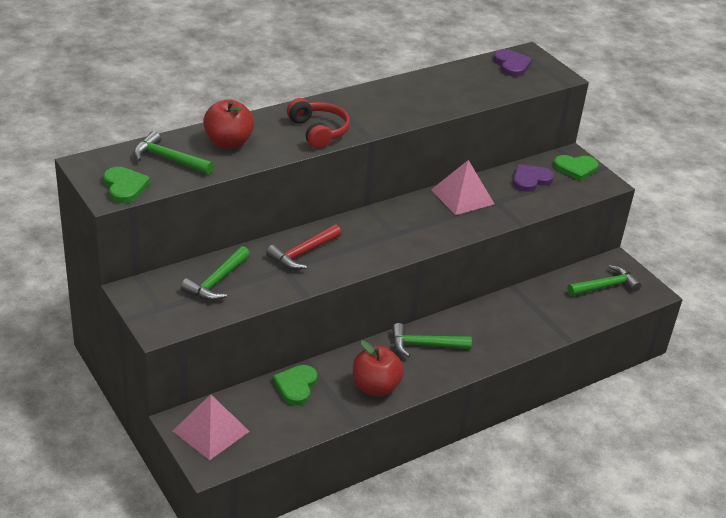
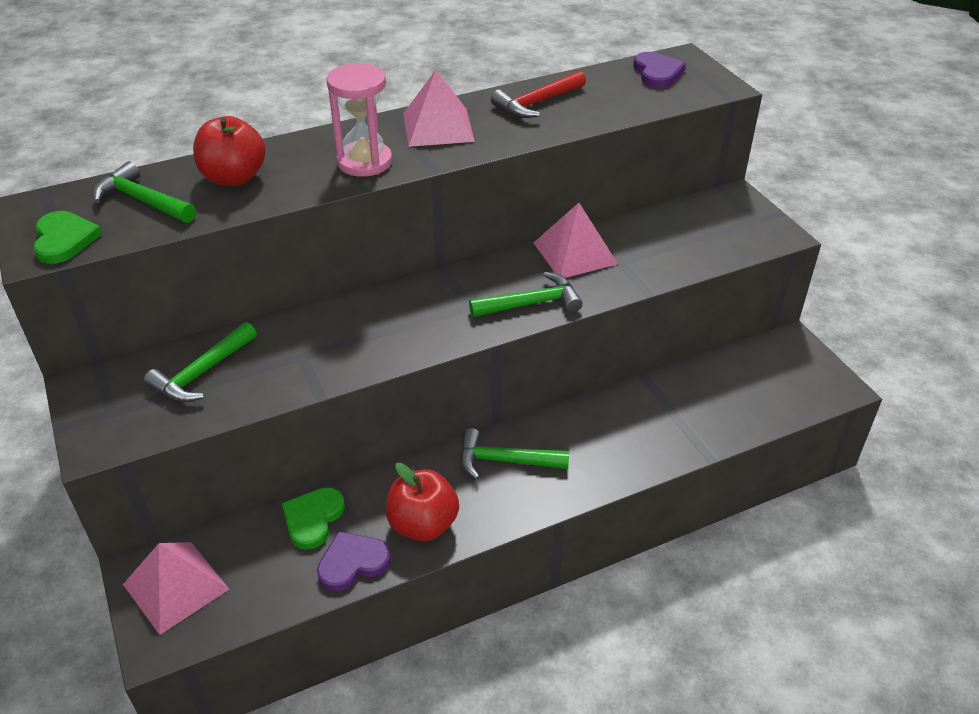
camera: 10 degrees right, 5 degrees up
red hammer [266,224,342,270] -> red hammer moved to [491,70,586,118]
red headphones [287,98,350,149] -> pink hourglass [326,63,392,177]
purple heart [513,164,554,192] -> purple heart moved to [317,531,391,591]
green heart [554,155,598,181] -> none
green hammer [567,265,641,296] -> green hammer moved to [469,272,583,317]
none -> pink pyramid [403,70,475,147]

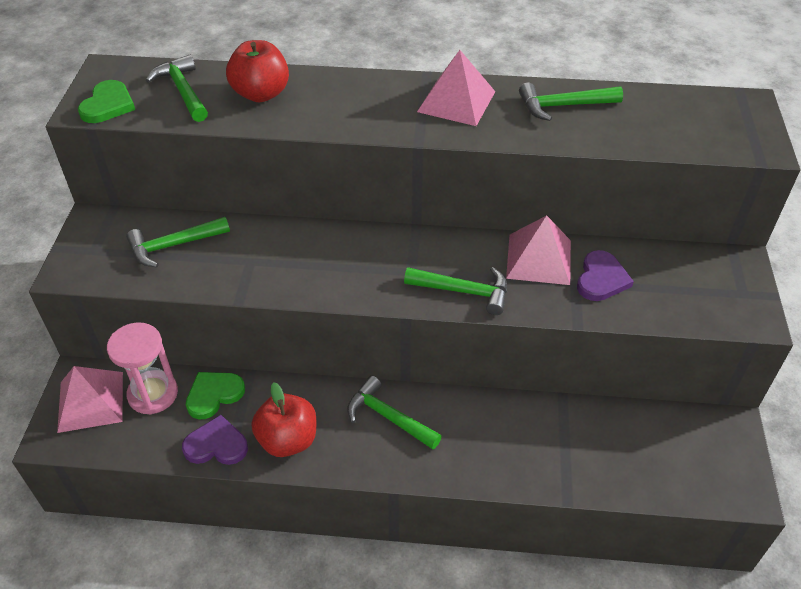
camera: 30 degrees right, 5 degrees up
pink hourglass [326,63,392,177] -> pink hourglass moved to [107,322,178,415]
red hammer [491,70,586,118] -> green hammer [519,82,623,121]
purple heart [633,52,686,88] -> purple heart moved to [577,250,634,301]

